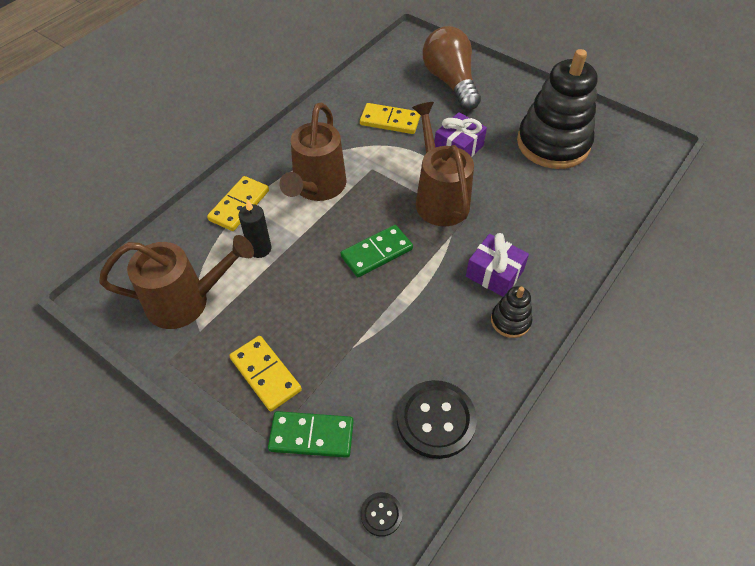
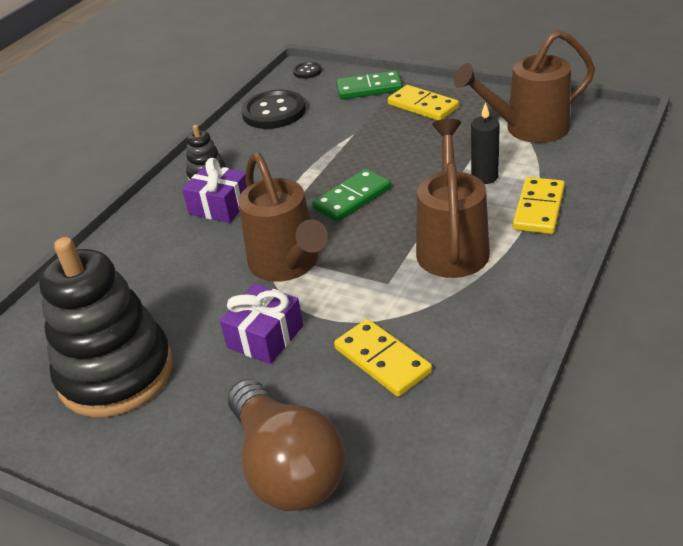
camera: 175 degrees right, 15 degrees down
yellow domino [360,103,420,134] -> yellow domino turned 45 degrees clockwise [334,319,432,397]

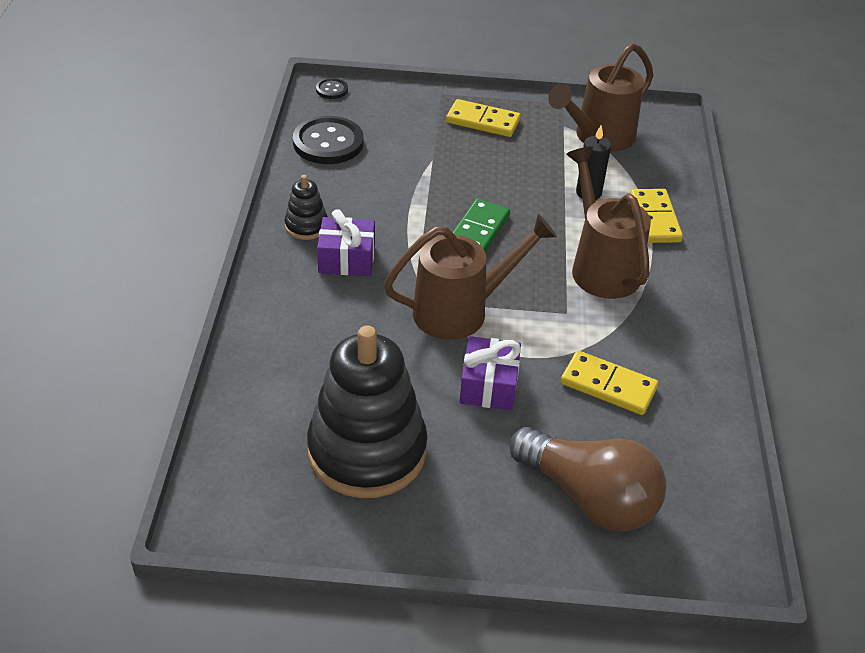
camera: 30 degrees left, 5 degrees up
brown watering can [238,152,328,282] -> brown watering can turned 60 degrees counterclockwise [384,214,557,340]
green domino [336,70,403,99] -> none

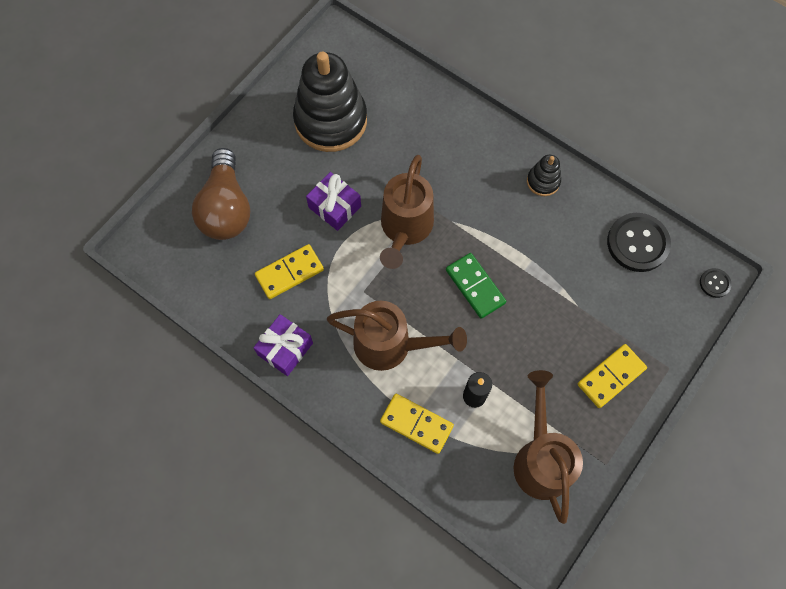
camera: 125 degrees right, 25 degrees up
purple gift [317,209,375,276] -> purple gift moved to [254,314,313,376]
brown light bulb [509,427,666,531] -> brown light bulb turned 75 degrees counterclockwise [192,148,250,240]

